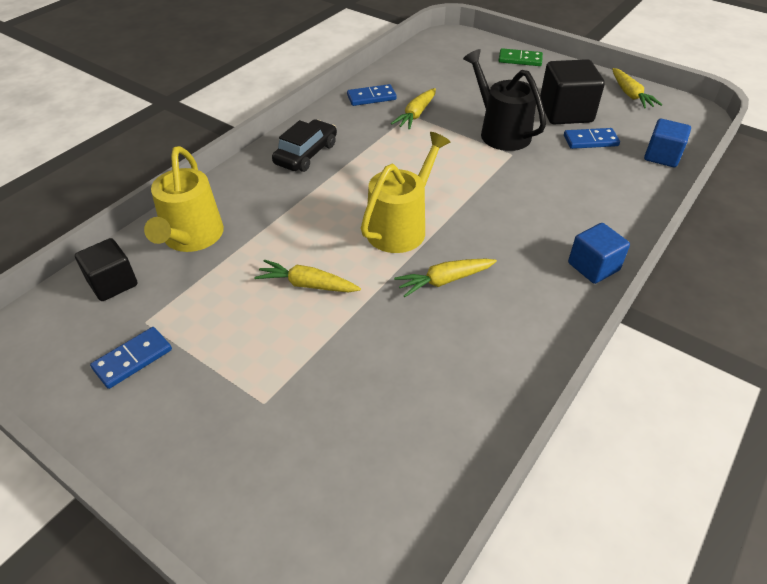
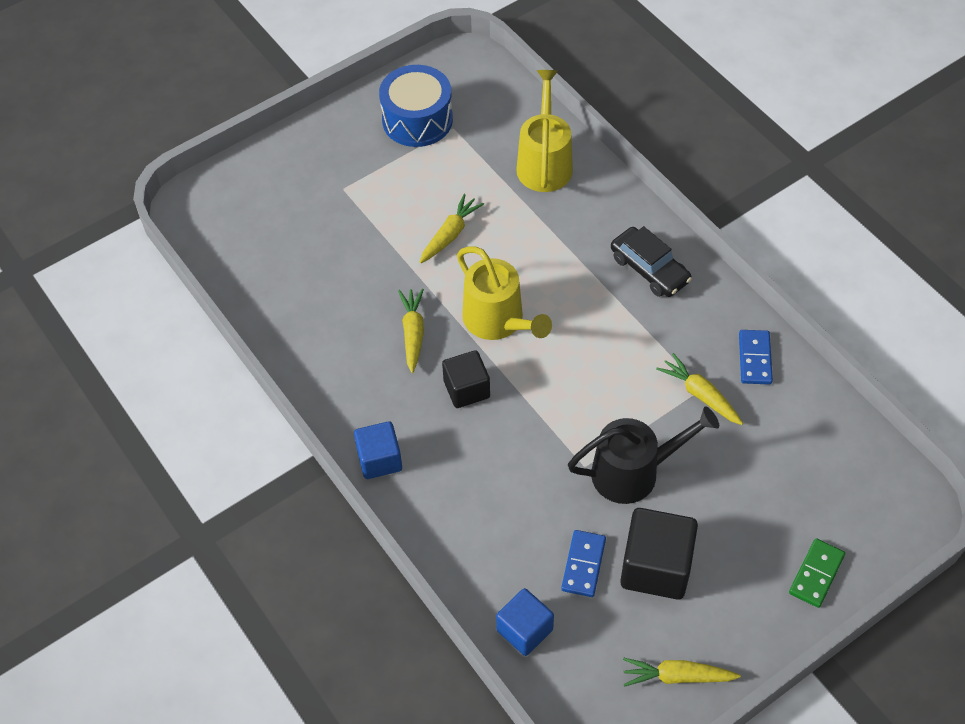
camera: 110 degrees right, 10 degrees up
black cube [75,238,138,301] -> black cube moved to [442,350,490,408]
blue domino [90,327,172,389] -> blue drum [379,65,453,147]
yellow watering can [144,146,224,252] -> yellow watering can turned 75 degrees clockwise [516,70,573,192]

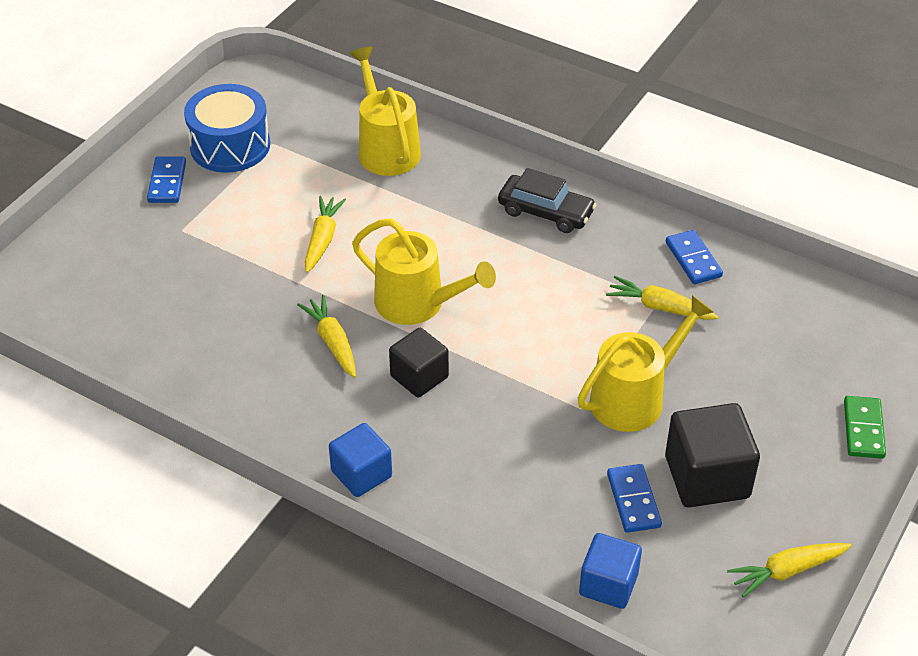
camera: 25 degrees left, 10 degrees down
black watering can [568,406,719,504] -> yellow watering can [578,295,714,432]
none -> blue domino [147,157,186,203]

